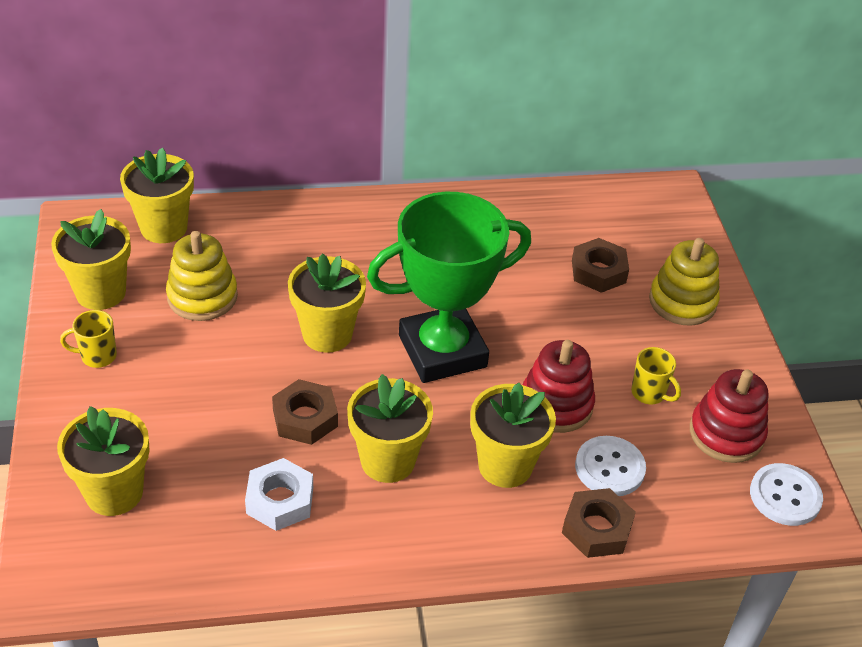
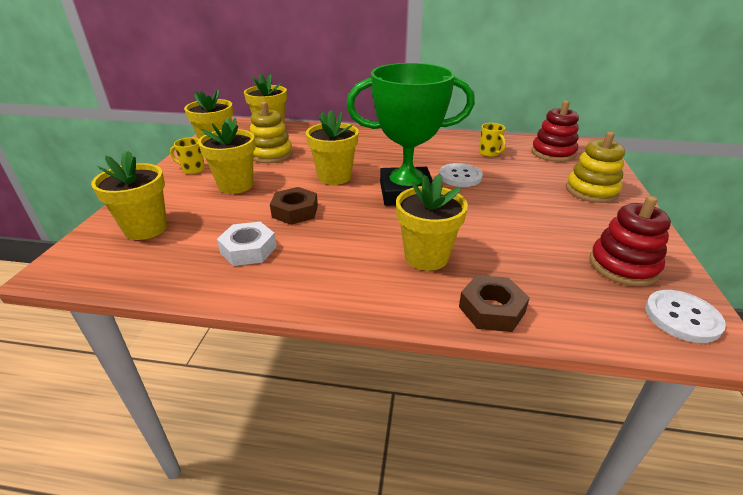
camera: 20 degrees right, 10 degrees down
yellow flower pot [347,374,433,483] -> yellow flower pot moved to [198,118,255,194]
red stacking toy [522,340,595,433] -> red stacking toy moved to [531,100,579,162]
brown nut [572,238,629,293] -> none
white button [575,436,646,496] -> white button moved to [439,163,483,187]
yellow mug [631,347,681,404] -> yellow mug moved to [479,123,506,157]

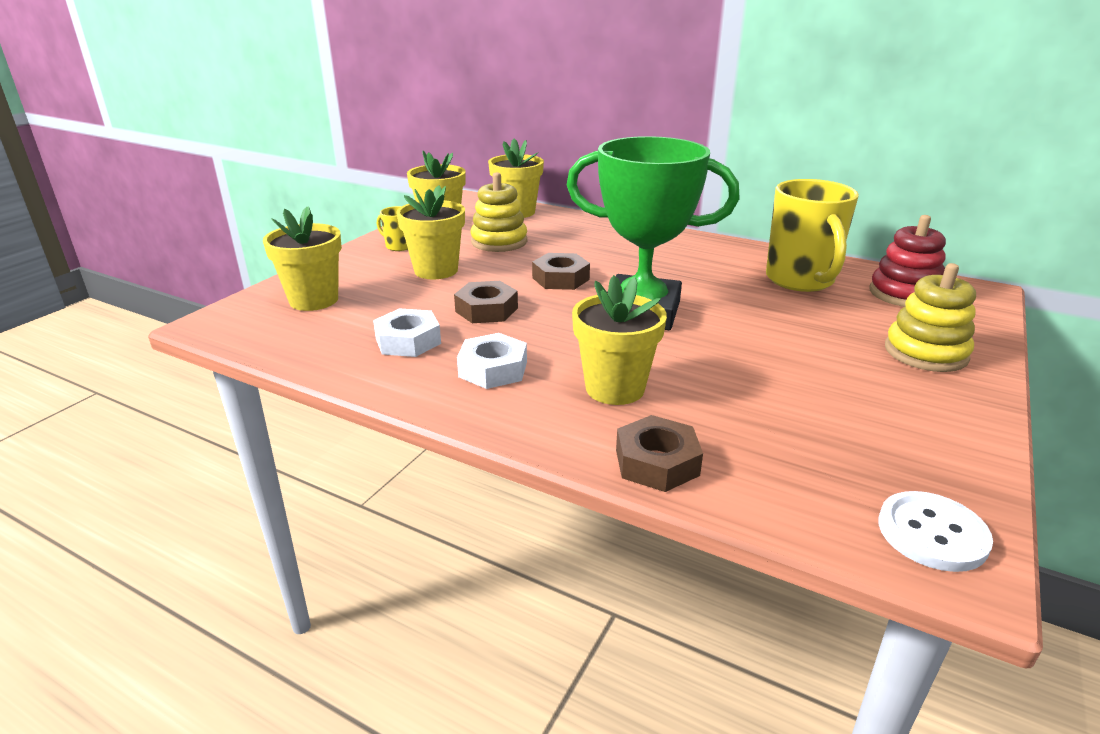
camera: 20 degrees right, 5 degrees down
yellow flower pot [306,110,359,185] -> brown nut [532,253,590,290]
white button [439,163,483,187] -> none
yellow mug [479,123,506,157] -> yellow mug [766,179,859,292], size x2.22
red stacking toy [589,196,671,286] -> none
none -> white nut [457,333,527,389]

